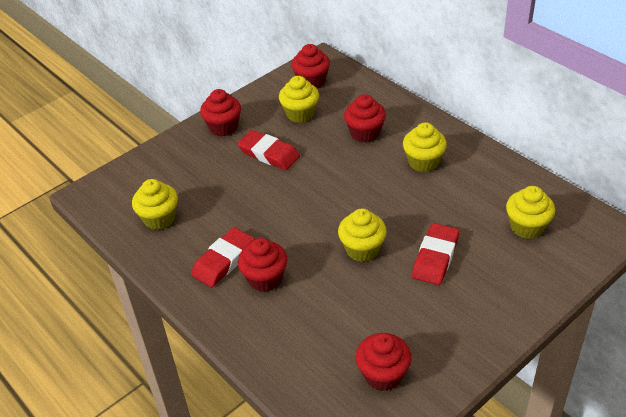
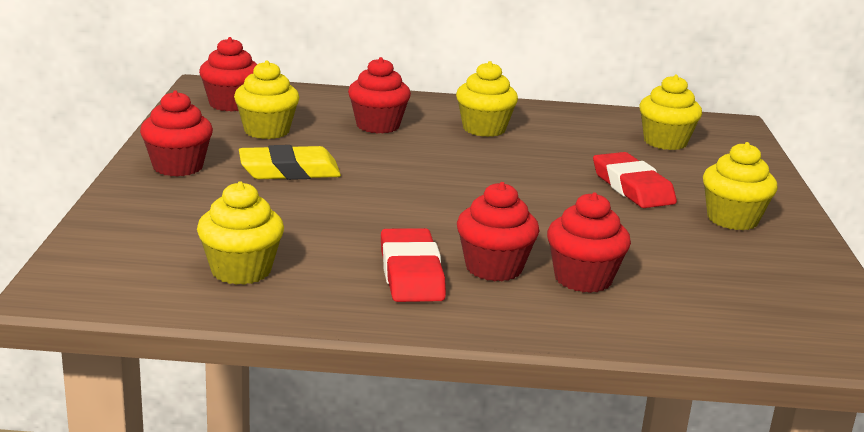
camera: 50 degrees left, 20 degrees down
red eraser [238,130,300,170] -> yellow eraser [239,145,341,180]
yellow cupcake [338,209,387,262] -> yellow cupcake moved to [703,142,778,230]
red cupcake [356,333,412,391] -> red cupcake moved to [547,192,631,293]

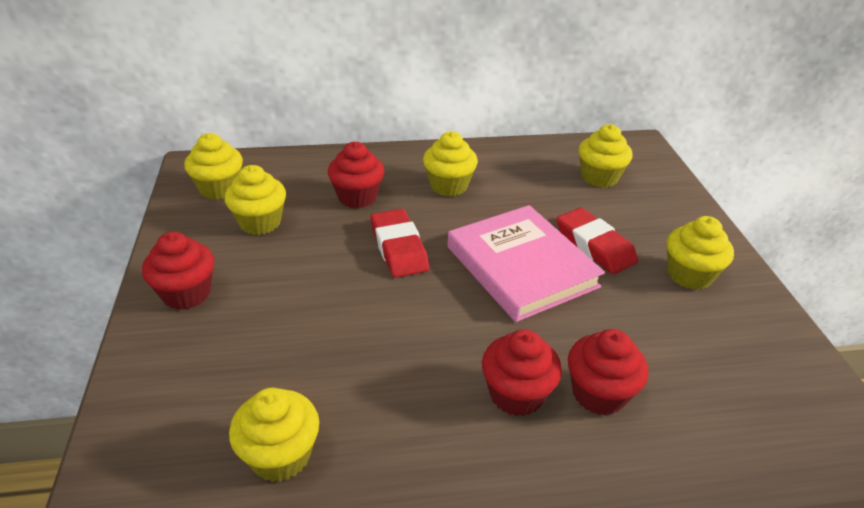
camera: 10 degrees left, 15 degrees up
red cupcake [199,37,257,111] -> yellow cupcake [184,133,243,200]
yellow eraser [239,145,341,180] -> none
red eraser [381,228,446,302] -> red eraser moved to [370,209,429,278]
none -> pink book [447,205,605,322]

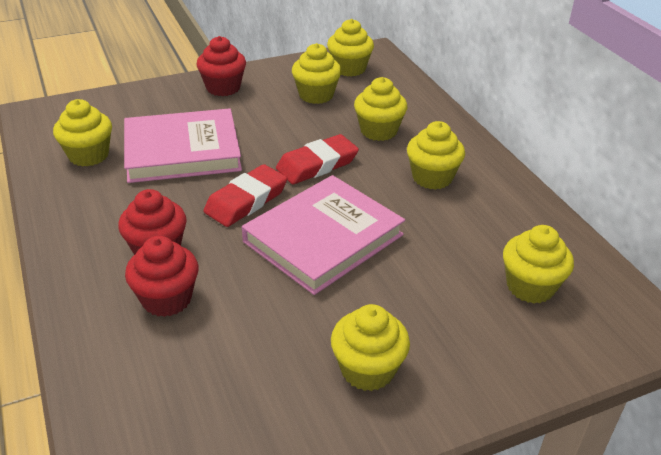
camera: 75 degrees right, 0 degrees up
red cupcake [328,142,385,208] -> yellow cupcake [354,77,407,141]
red eraser [557,208,638,274] -> red eraser moved to [204,164,287,227]
none -> pink book [124,108,242,183]

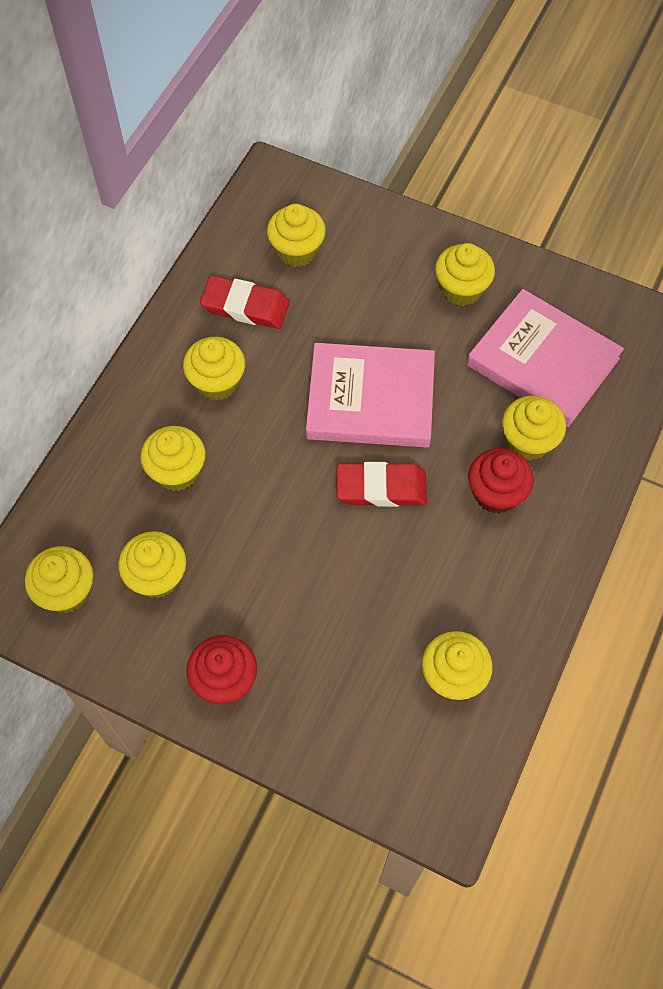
camera: 130 degrees left, 25 degrees up
pink book [124,108,242,183] -> pink book moved to [467,289,624,427]
red cupcake [125,236,198,317] -> yellow cupcake [502,396,566,461]
red eraser [276,134,359,184] -> red eraser moved to [200,276,290,329]

